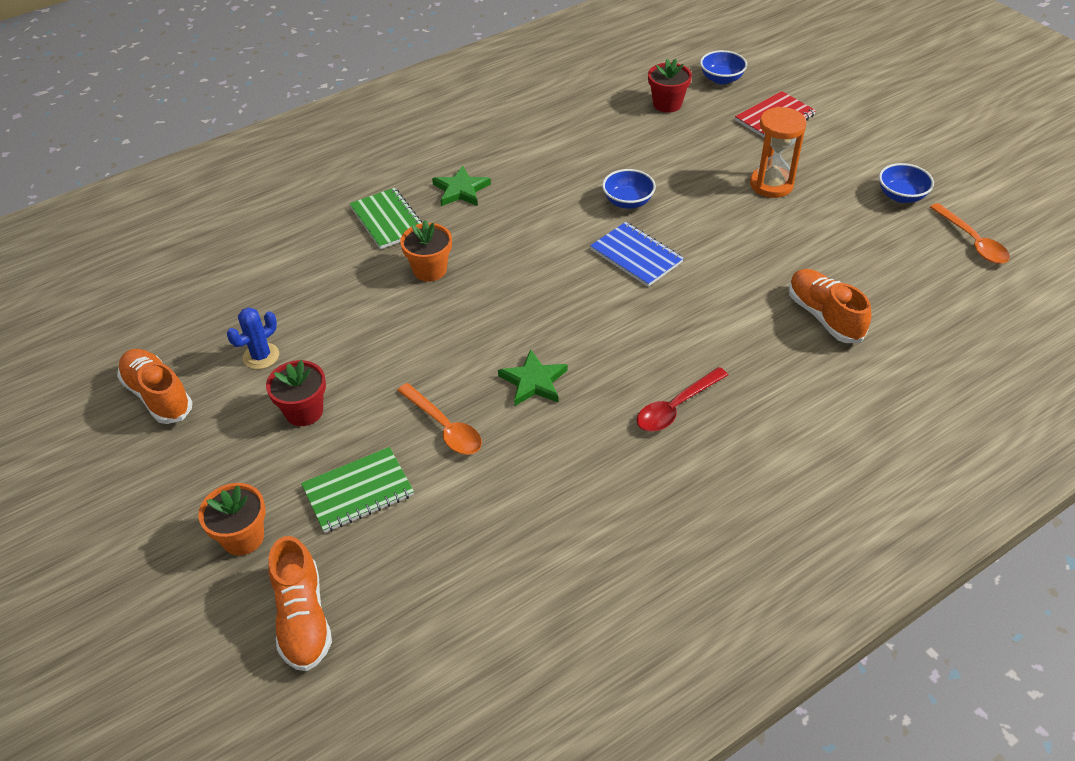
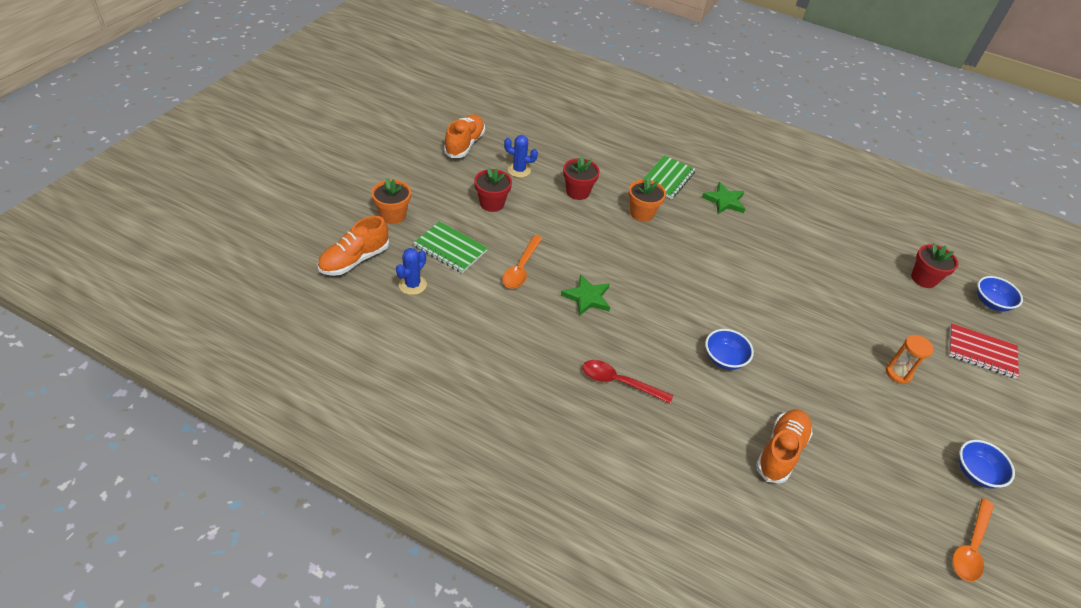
camera: 55 degrees right, 0 degrees up
blue notebook [590,222,684,287] -> none
blue bowl [602,169,656,209] -> blue bowl moved to [705,329,754,370]
orange hourglass [750,107,807,198] -> orange hourglass [885,335,934,384], size x0.66
none -> blue cactus [396,248,427,295]
none -> red flower pot [563,156,600,200]

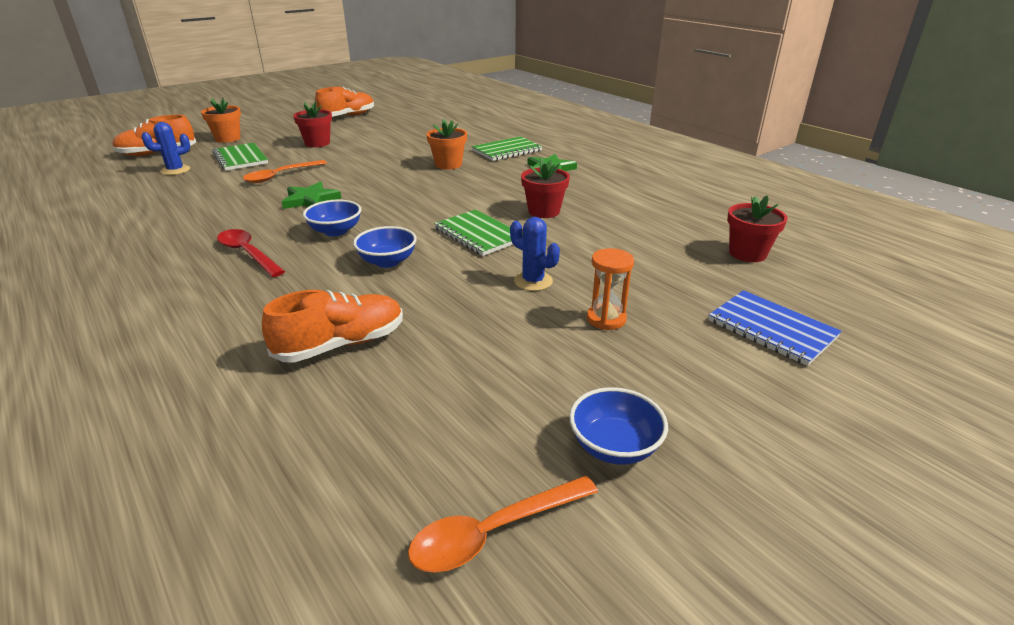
camera: 30 degrees right, 15 degrees down
blue cactus [504,135,538,178] -> blue cactus moved to [510,217,560,291]
red flower pot [563,156,600,200] -> red flower pot moved to [521,158,570,218]
red notebook [949,324,1019,379] -> blue notebook [709,290,842,366]
blue bowl [977,276,1023,312] -> blue bowl moved to [303,200,361,236]
none -> green notebook [434,210,523,256]

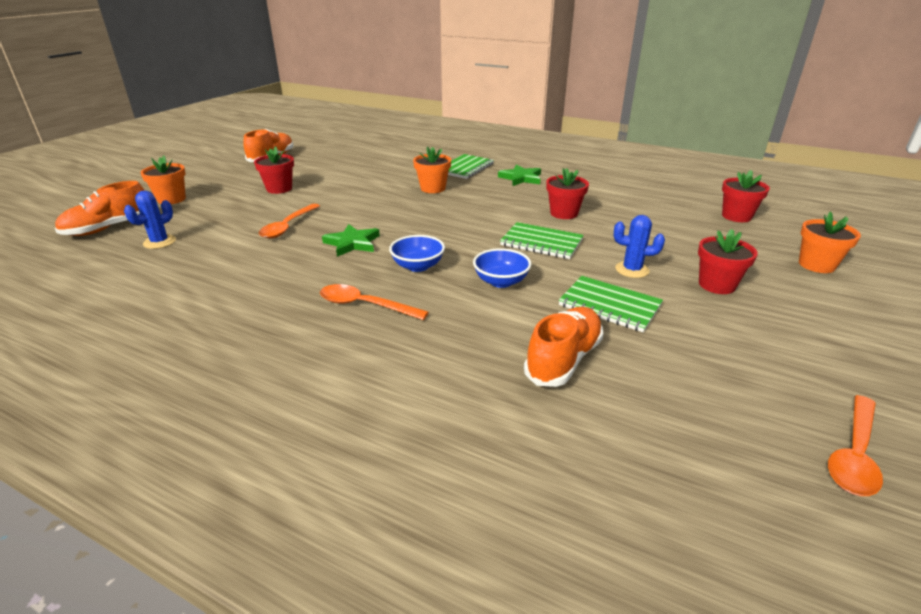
camera: 25 degrees left, 0 degrees up
green notebook [212,143,268,171] -> green notebook moved to [559,276,663,332]
red spoon [217,229,285,277] -> orange spoon [320,284,429,320]
blue bowl [569,387,668,465] -> none
orange hourglass [587,248,634,330] -> red flower pot [698,229,758,294]
blue notebook [709,290,842,366] -> orange flower pot [799,211,861,273]

